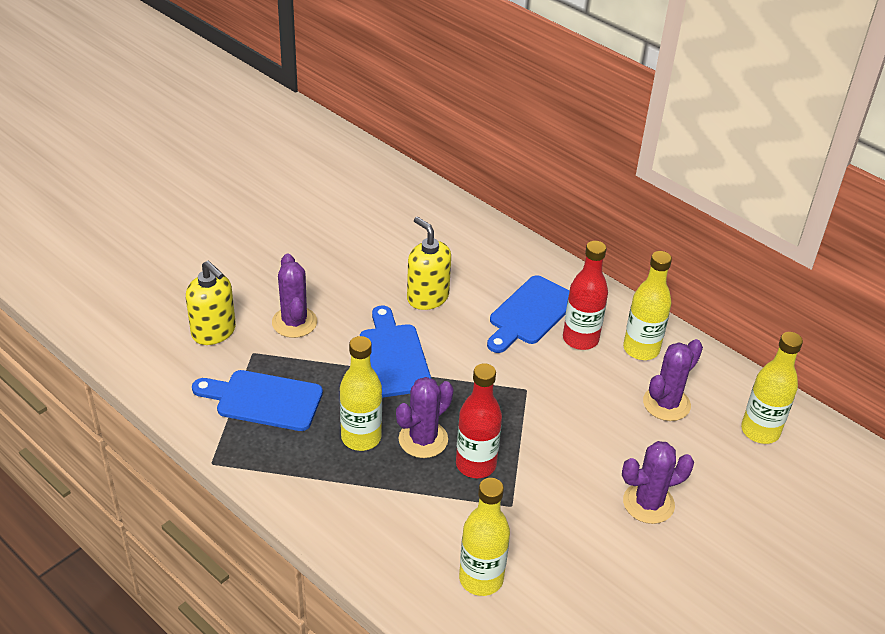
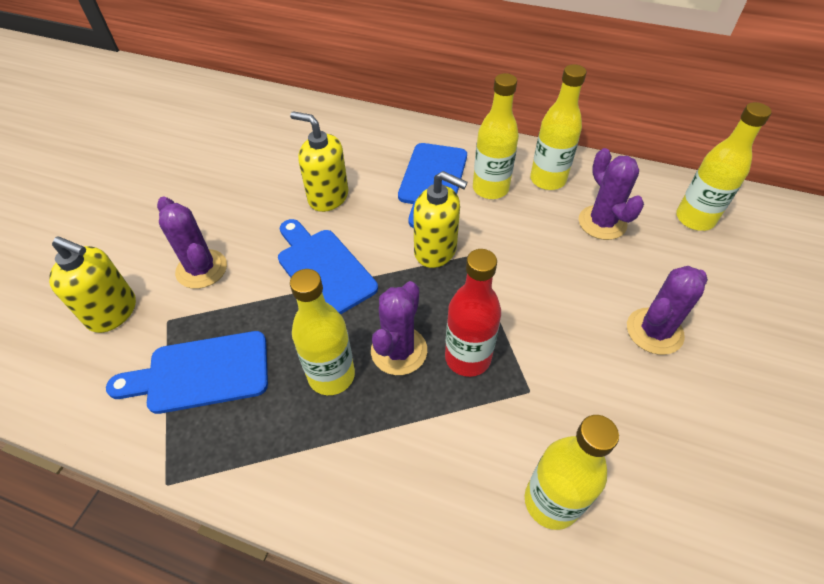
camera: 20 degrees left, 10 degrees up
red bottle [563,241,608,350] -> yellow bottle [473,73,519,199]
purple cactus [643,339,703,421] -> purple cactus turned 45 degrees counterclockwise [578,148,644,240]
none -> yellow soap dispenser [413,171,468,268]

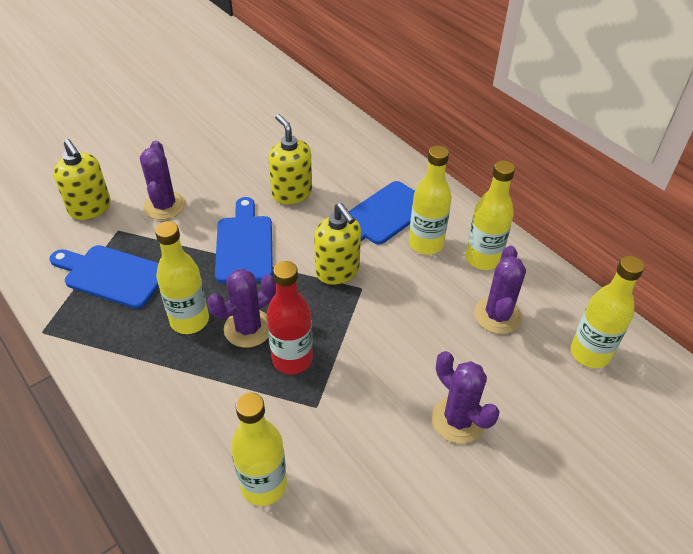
camera: 30 degrees right, 5 degrees down
purple cactus [627,266,708,355] -> purple cactus turned 60 degrees clockwise [432,351,500,443]

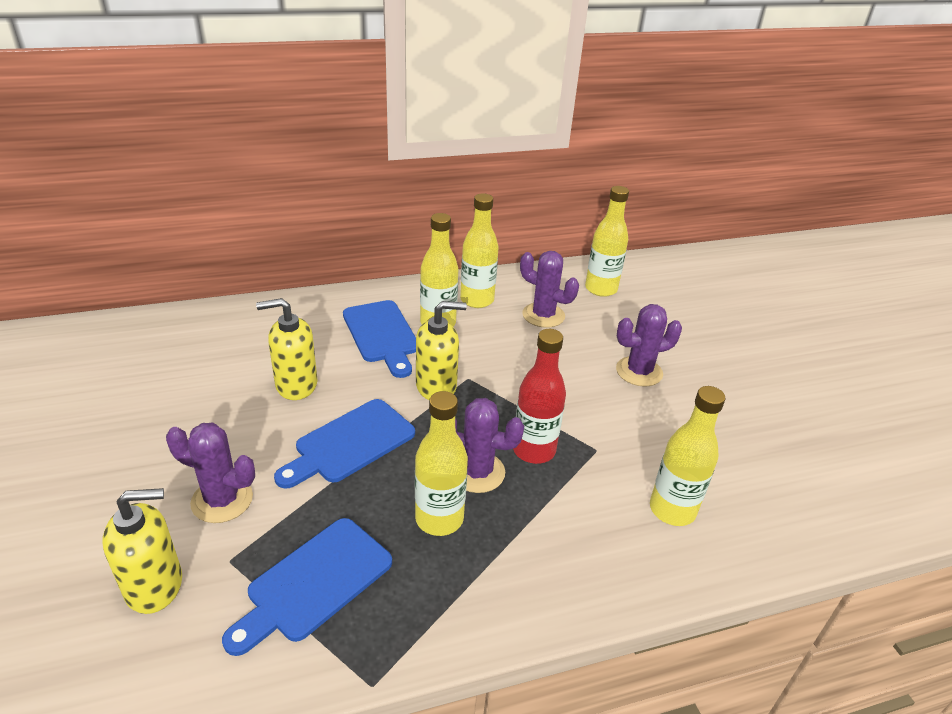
camera: 70 degrees left, 10 degrees down
purple cactus [207,269,276,348] -> purple cactus turned 60 degrees counterclockwise [455,398,524,493]
blue cutting board [215,197,273,283] -> blue cutting board turned 60 degrees counterclockwise [274,399,415,489]

